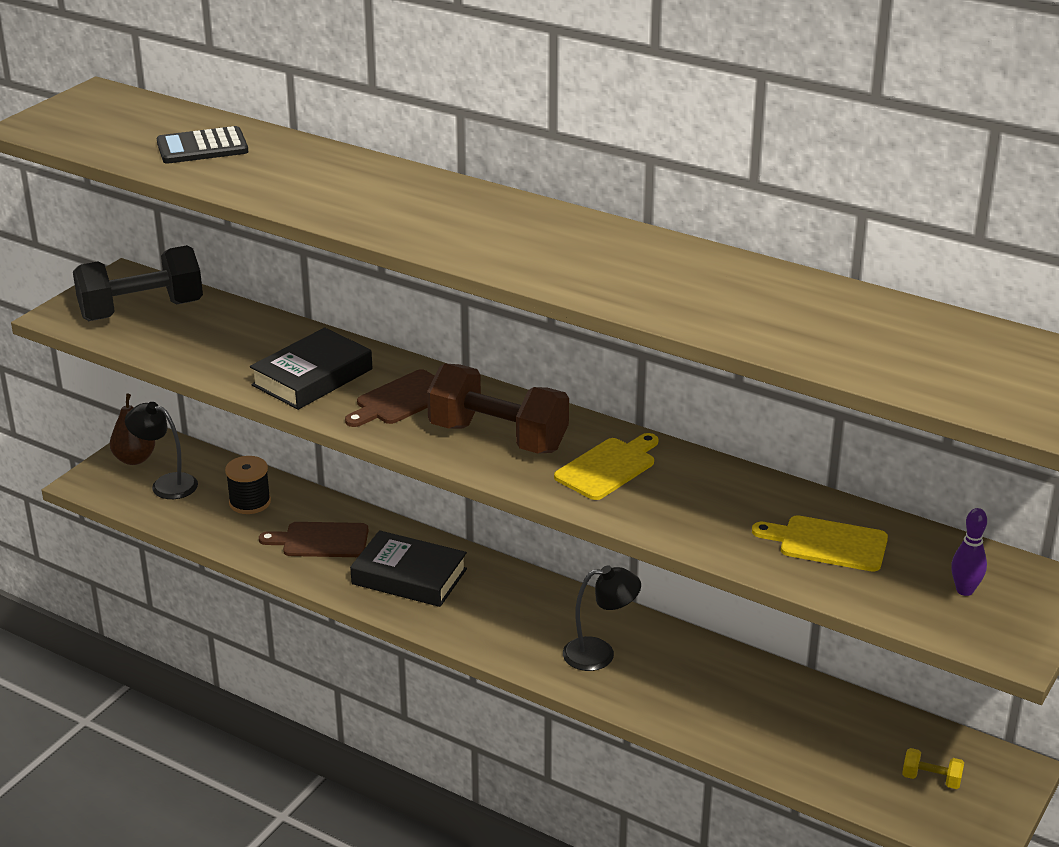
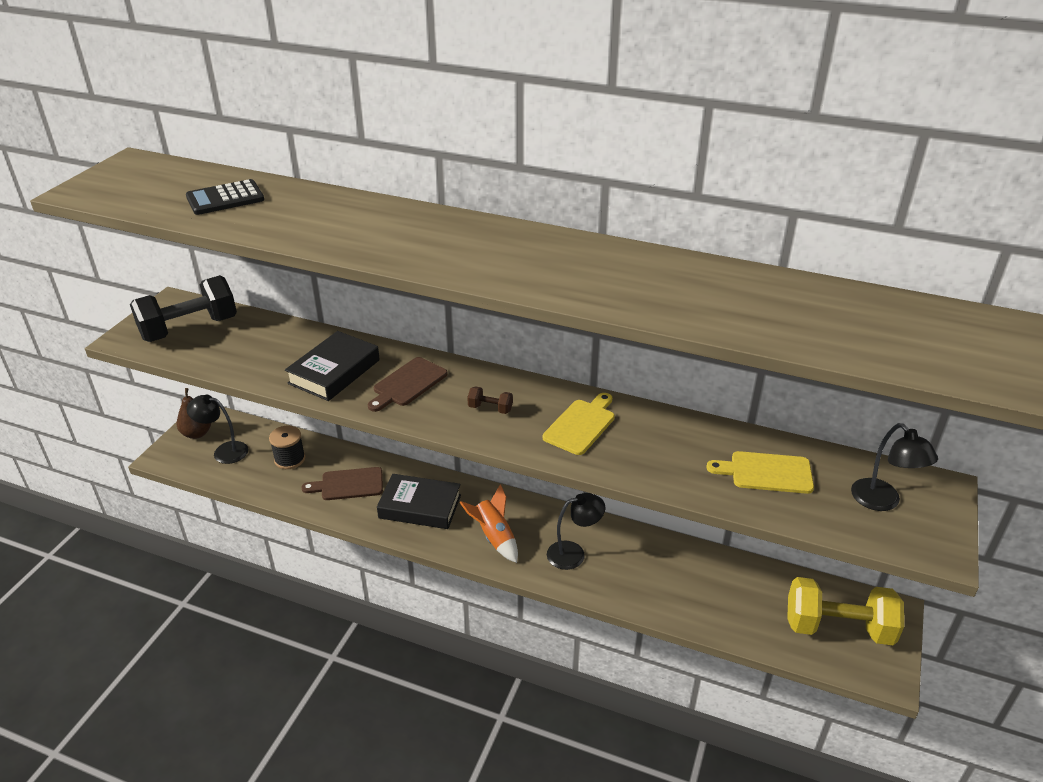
camera: 10 degrees left, 5 degrees up
brown dumbbell [427,364,569,454] -> brown dumbbell [467,386,513,414], size x0.41
yellow dumbbell [902,748,964,789] -> yellow dumbbell [787,577,904,645], size x2.42
purple bowling pin [951,508,987,596] -> black lamp [851,423,938,511]
none -> orange rocket [460,484,518,563]

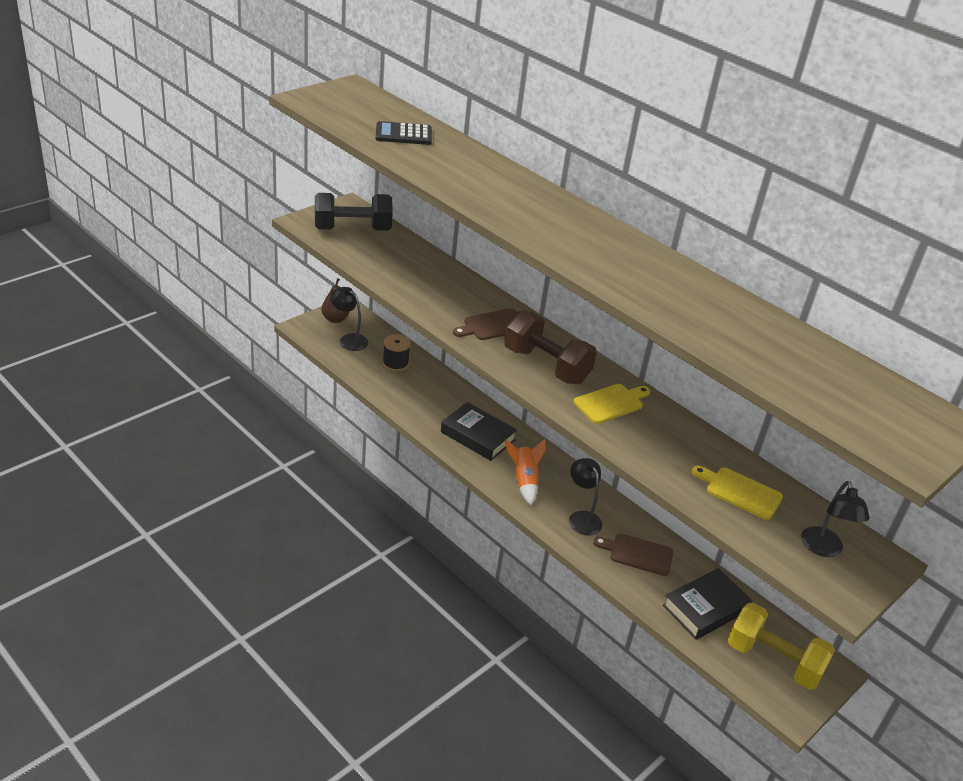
camera: 20 degrees right, 0 degrees up
black book [285,331,380,401] -> black book moved to [663,568,752,640]
brown cutting board [301,467,383,500] -> brown cutting board moved to [593,533,674,576]
brown dumbbell [467,386,513,414] -> brown dumbbell [504,310,597,384], size x2.42
black lamp [547,493,605,570] -> black lamp turned 120 degrees counterclockwise [569,458,602,535]

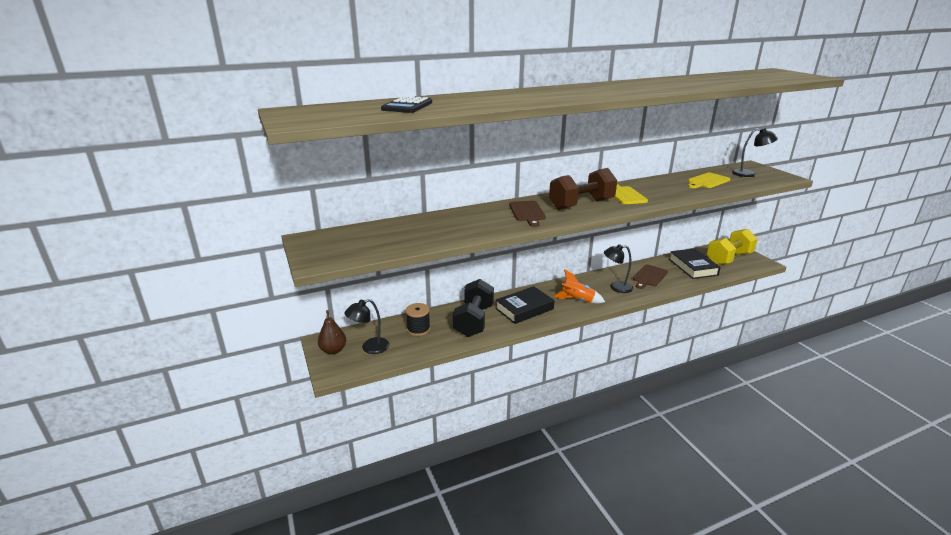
camera: 65 degrees left, 10 degrees down
black dumbbell [315,193,393,231] -> black dumbbell moved to [453,279,494,337]

